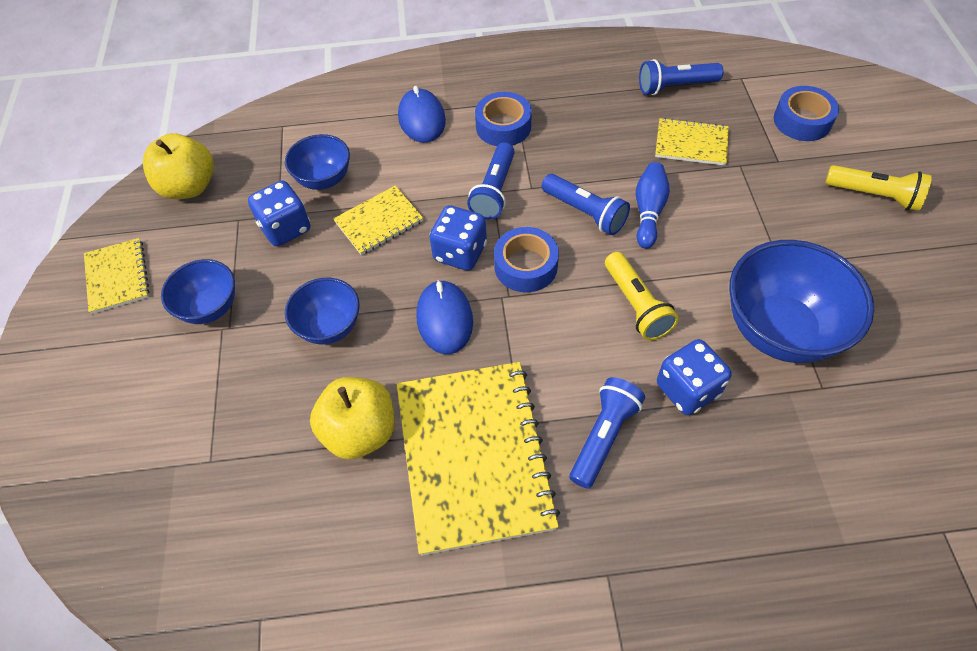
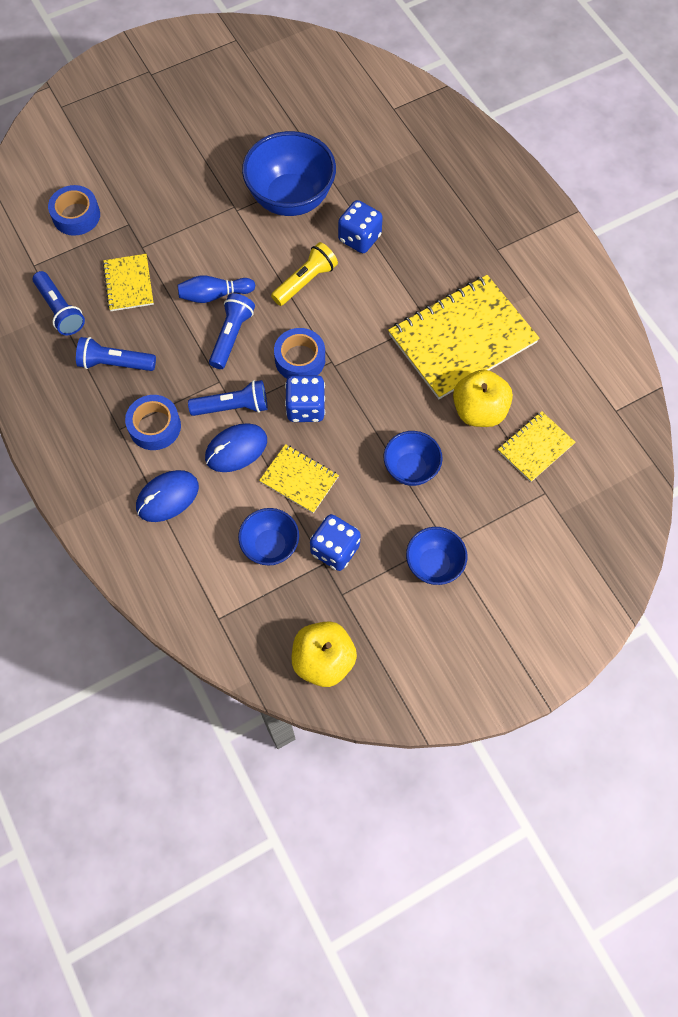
camera: 115 degrees left, 10 degrees up
yellow notebook [84,238,150,314] -> yellow notebook moved to [498,411,575,482]
blue mouse [416,280,473,354] -> blue mouse moved to [205,423,267,472]
blue flashlight [569,377,645,489] -> blue flashlight moved to [76,337,156,371]
yellow flashlight [825,165,932,211] -> none

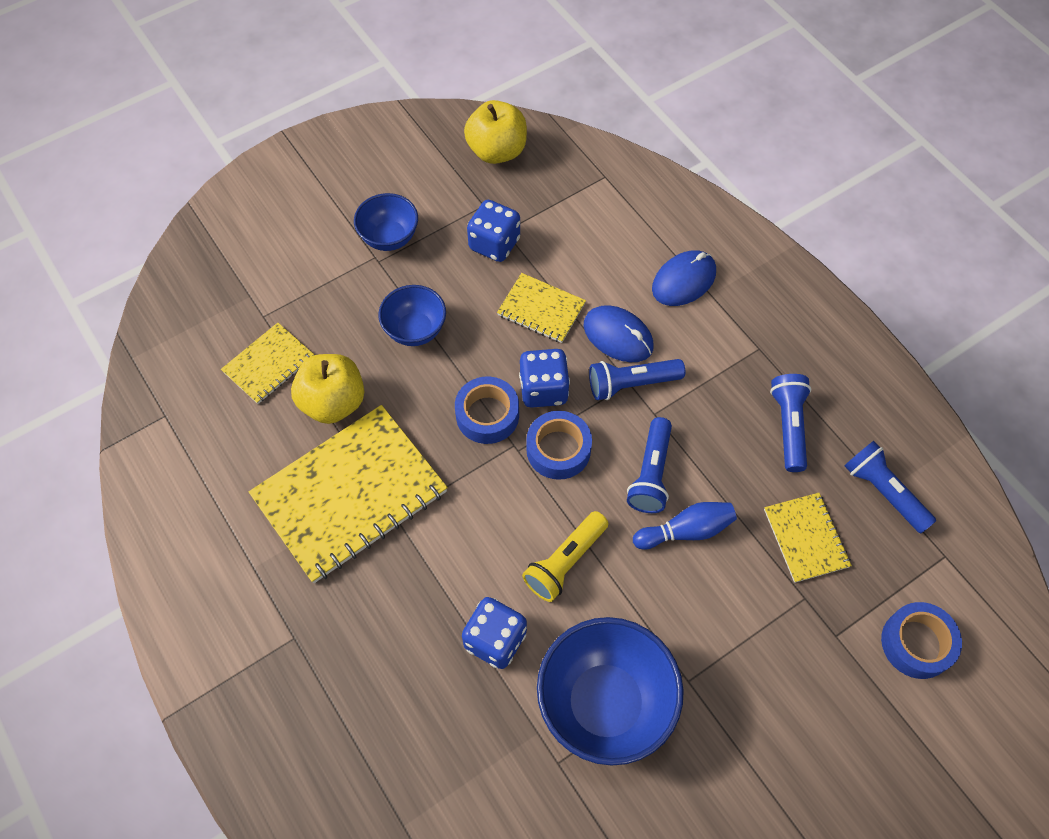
camera: 175 degrees right, 5 degrees down
blue flashlight [76,337,156,371] -> blue flashlight turned 90 degrees counterclockwise [770,374,811,472]
blue tape [125,395,181,450] -> blue tape moved to [455,376,519,444]
blue mouse [205,423,267,472] -> blue mouse turned 75 degrees clockwise [583,305,654,362]
blue bowl [238,508,299,566] -> none

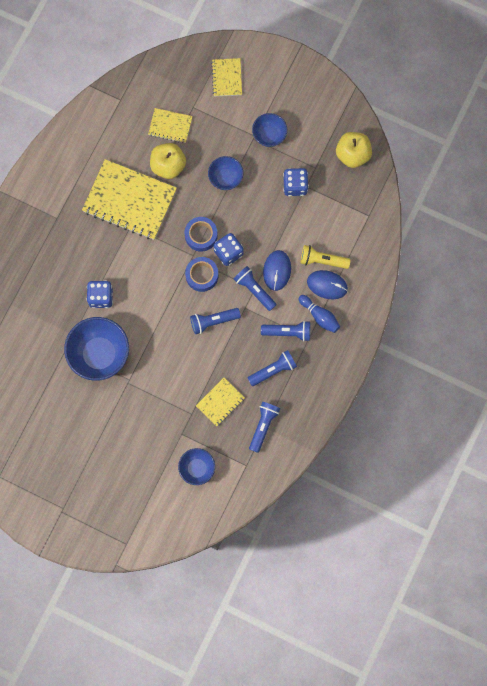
camera: 60 degrees right, 15 degrees up
yellow notebook [497,273,586,343] -> yellow notebook moved to [211,58,242,96]
yellow flashlight [522,511,608,602] -> yellow flashlight moved to [300,245,351,269]
blue bowling pin [633,502,737,550] -> blue bowling pin moved to [299,295,340,333]
blue tape [881,602,962,679] -> blue bowl [178,448,215,485]
none -> blue flashlight [261,321,310,341]

